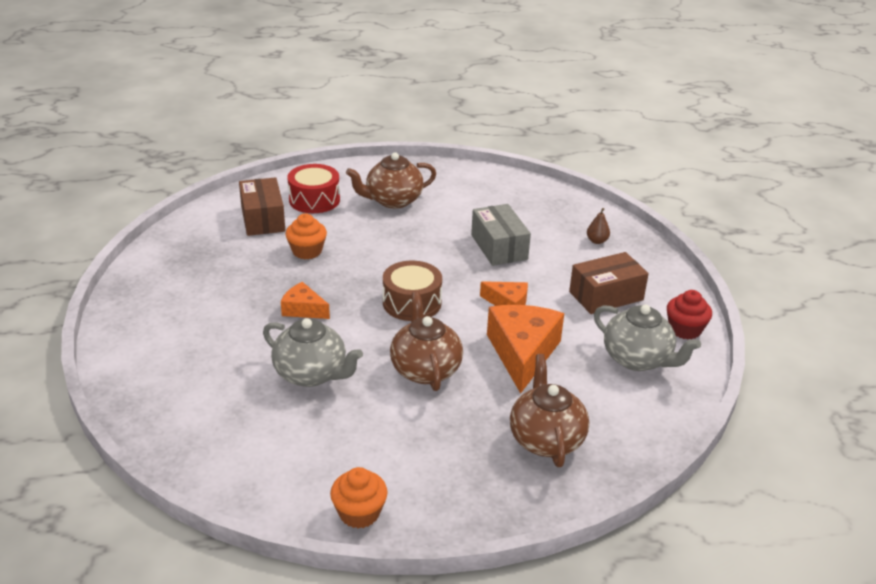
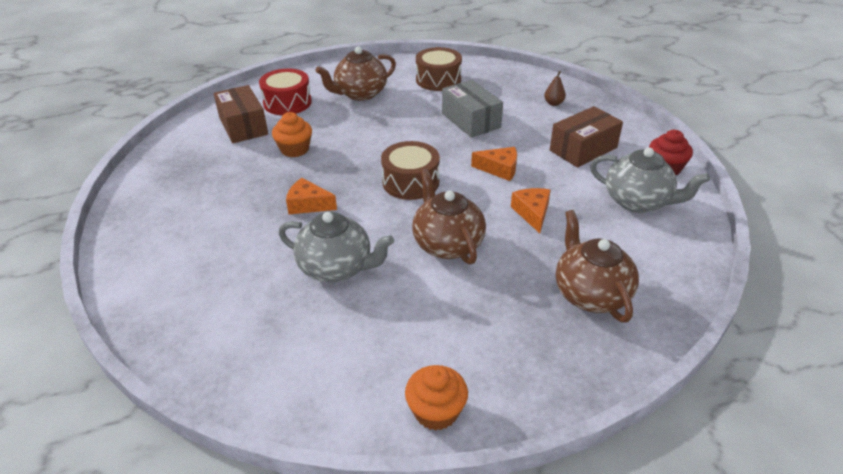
camera: 10 degrees left, 5 degrees up
orange cheese [487,305,564,394] -> orange cheese [511,188,551,233], size x0.54
none -> brown drum [416,47,462,91]

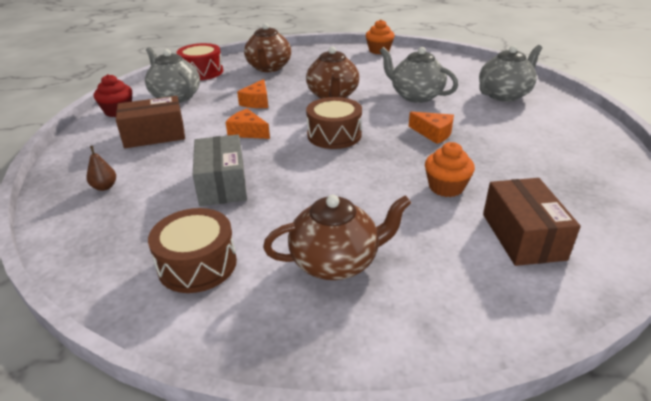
camera: 160 degrees left, 5 degrees down
red drum [259,69,312,115] -> red drum moved to [176,43,223,80]
none -> grey teapot [479,45,542,102]

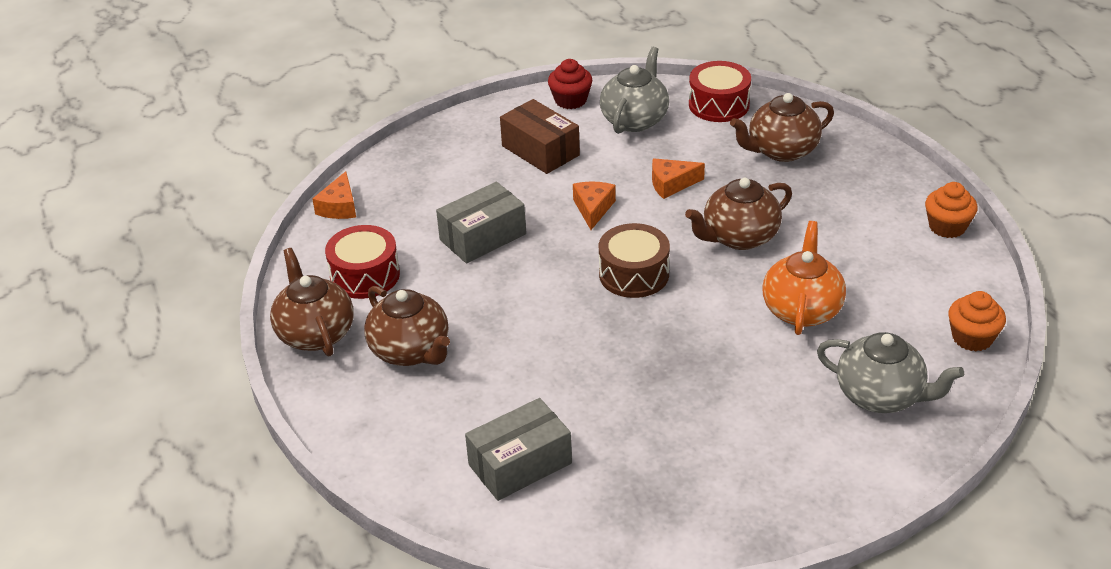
camera: 65 degrees right, 5 degrees up
brown pear [87,146,116,191] -> none
brown drum [148,208,237,293] -> red drum [325,225,400,299]
grey teapot [380,47,458,103] -> orange teapot [763,221,846,335]
orange cheese [409,112,454,144] -> orange cheese moved to [312,171,356,219]
orange cupcake [425,142,475,197] -> orange cupcake moved to [948,291,1006,352]
brown box [483,178,581,266] -> grey box [465,398,572,501]
none -> brown teapot [270,248,354,357]

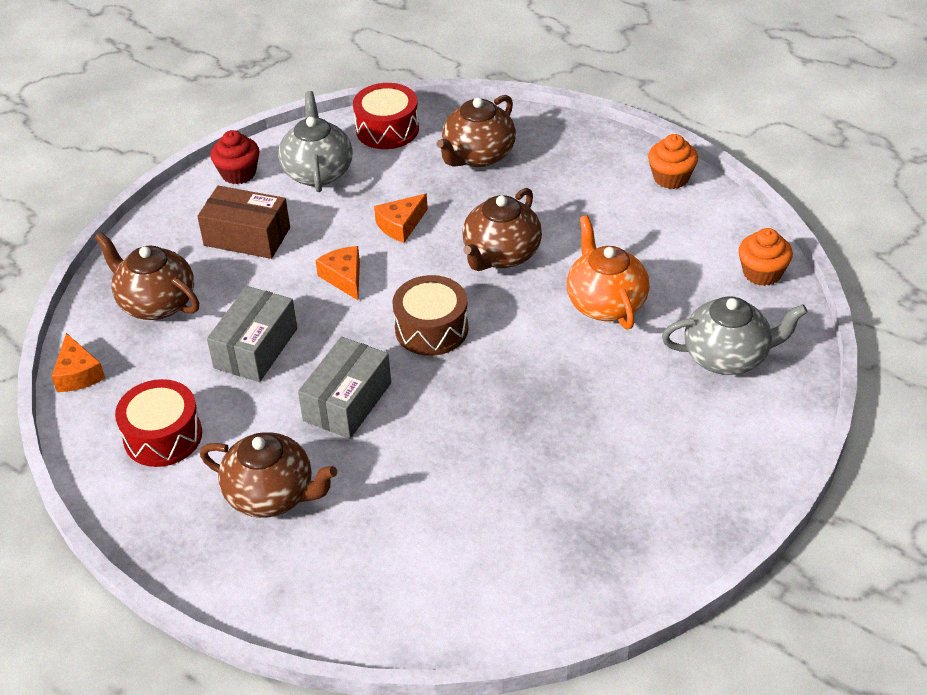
camera: 30 degrees left, 5 degrees up
brown teapot [270,248,354,357] -> brown teapot moved to [94,232,199,320]
grey box [465,398,572,501] -> grey box moved to [298,337,391,439]

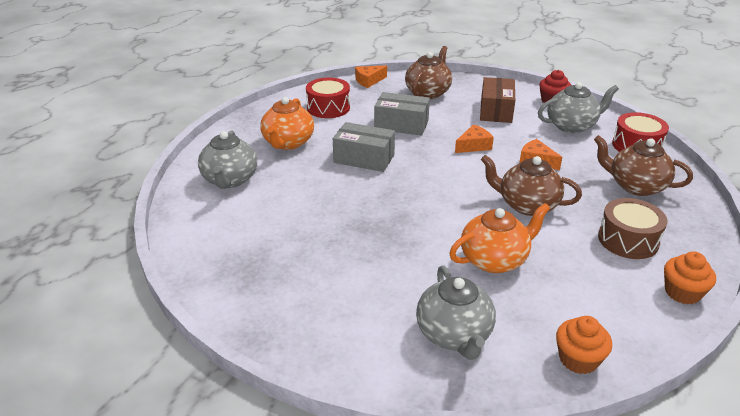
camera: 80 degrees right, 10 degrees down
brown teapot [200,432,337,518] -> orange teapot [260,97,314,150]
brown drum [392,275,469,356] -> brown drum moved to [598,198,667,259]
none -> grey teapot [198,130,257,189]

